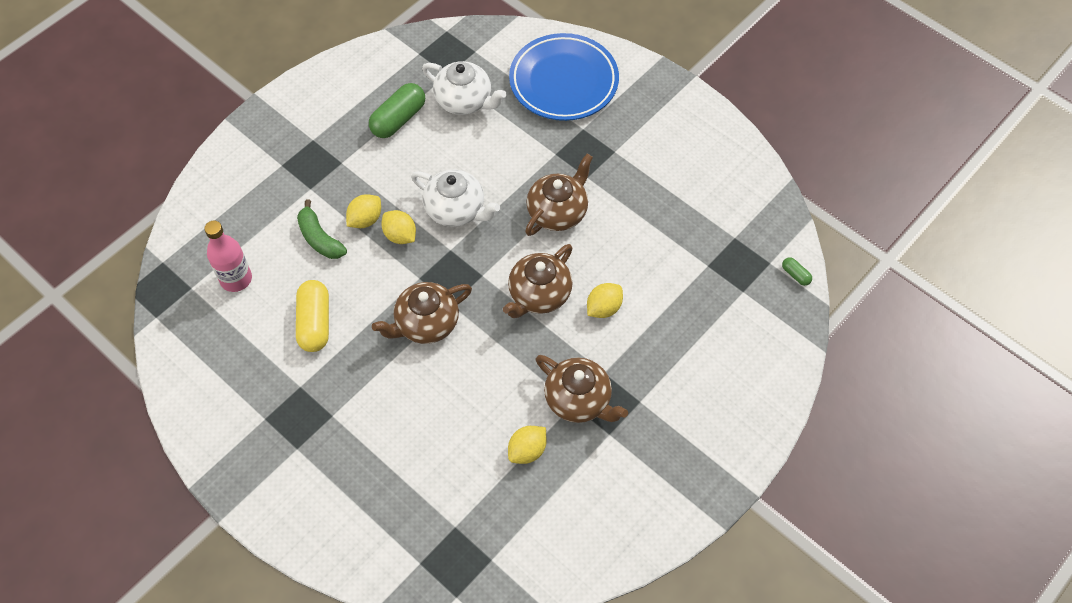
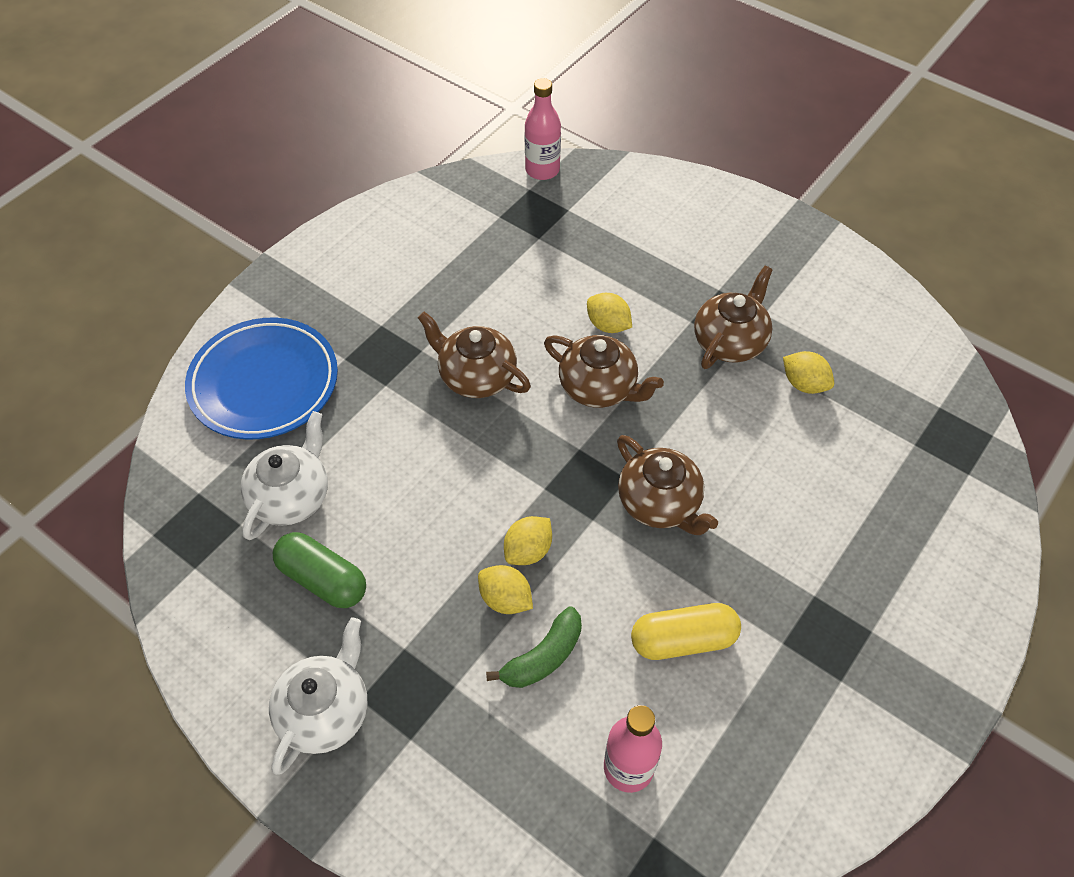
camera: 95 degrees left, 5 degrees down
white teapot [411,170,500,227] -> white teapot moved to [269,617,368,775]
green capsule [782,257,812,286] -> pink bottle [525,78,561,180]

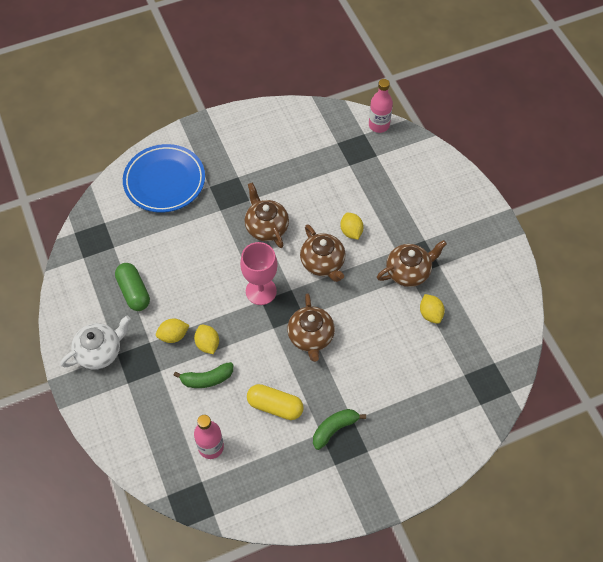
camera: 30 degrees right, 5 degrees up
white teapot [241,411,328,540] -> none
yellow lemon [504,516,552,565] -> yellow lemon moved to [156,319,190,343]
none -> pink goblet [240,242,278,305]
none -> green banana [313,409,366,450]

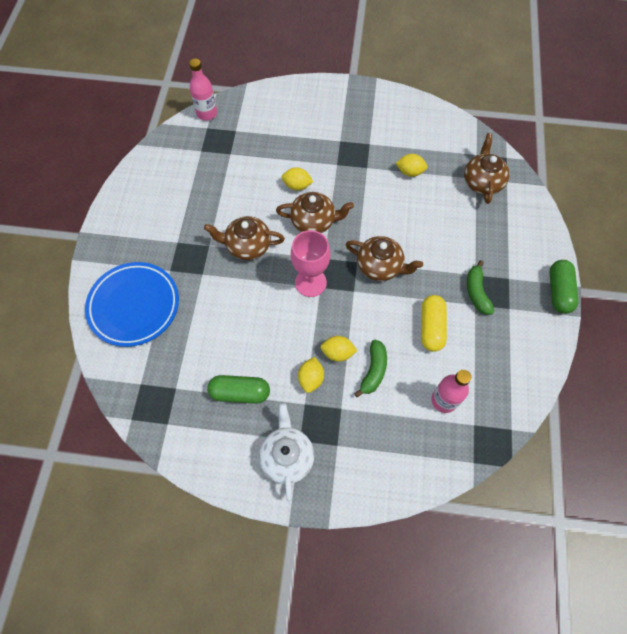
camera: 60 degrees left, 5 degrees up
yellow capsule [247,384,304,420] -> yellow capsule turned 45 degrees counterclockwise [421,295,447,352]
brown teapot [377,240,447,287] -> brown teapot moved to [464,133,510,204]
none -> green capsule [550,260,579,314]

